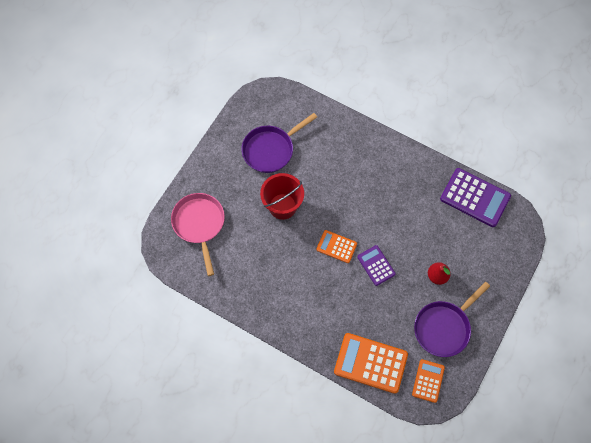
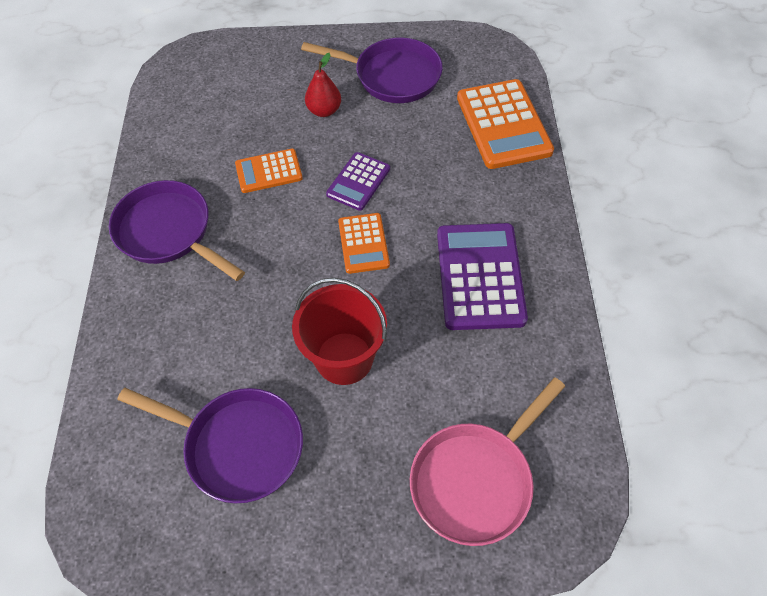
camera: 120 degrees left, 10 degrees down
orange calculator [412,359,445,403] -> orange calculator moved to [235,148,303,193]
purple calculator [440,168,511,227] -> purple calculator moved to [437,223,528,330]
none -> purple pan [109,180,245,281]

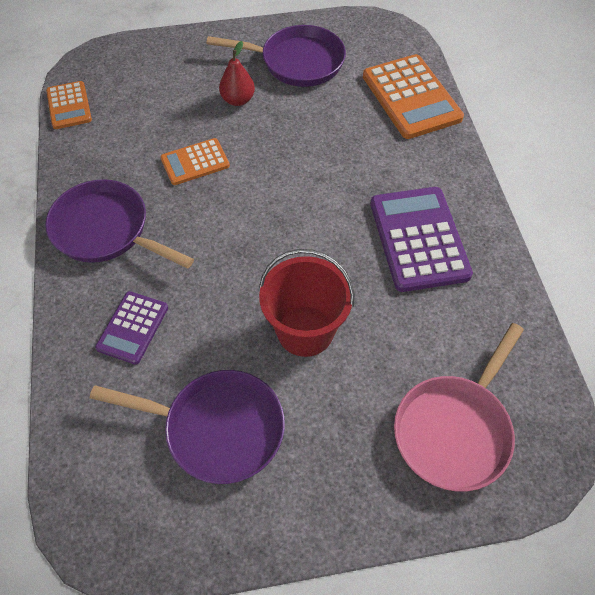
camera: 10 degrees left, 0 degrees up
purple calculator [326,152,390,211] -> purple calculator moved to [95,291,168,365]
orange calculator [338,213,390,274] -> orange calculator moved to [46,81,92,129]

